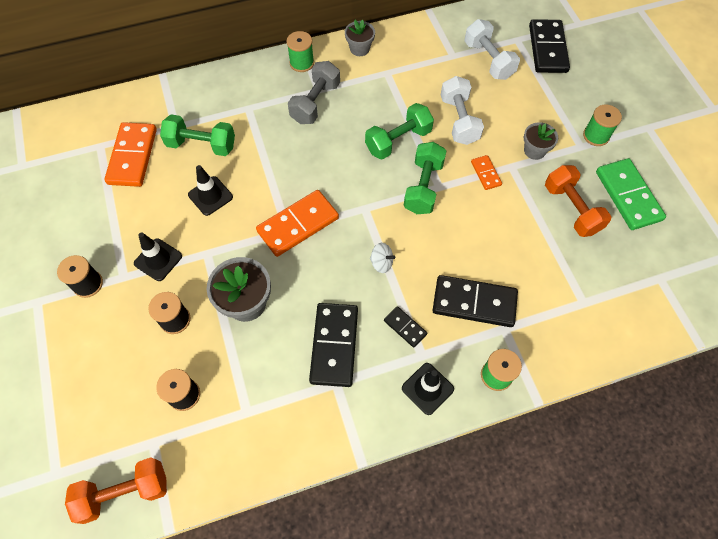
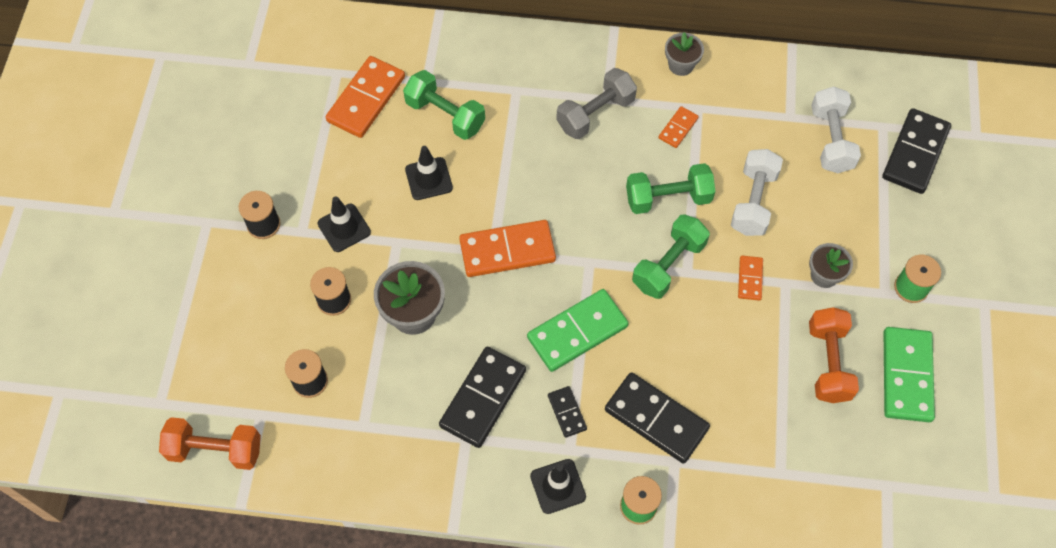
camera: 25 degrees right, 0 degrees up
green spool [287,31,314,72] -> none
white spinning top [370,243,395,273] -> green domino [527,289,629,372]
none -> orange domino [659,106,699,148]

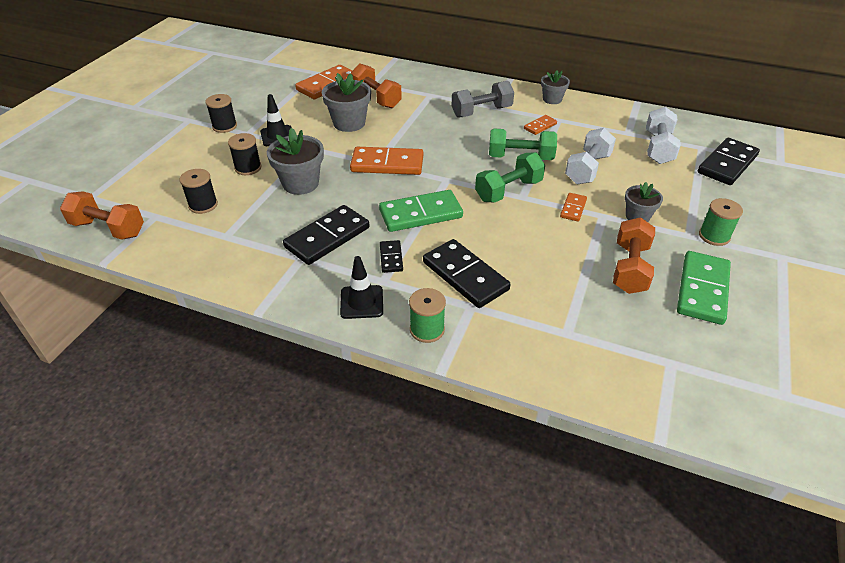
camera: 15 degrees right, 20 degrees down
green dumbbell [403,70,485,140] -> orange dumbbell [351,64,402,108]
black traffic cone [405,146,453,200] -> grey flower pot [322,73,371,132]

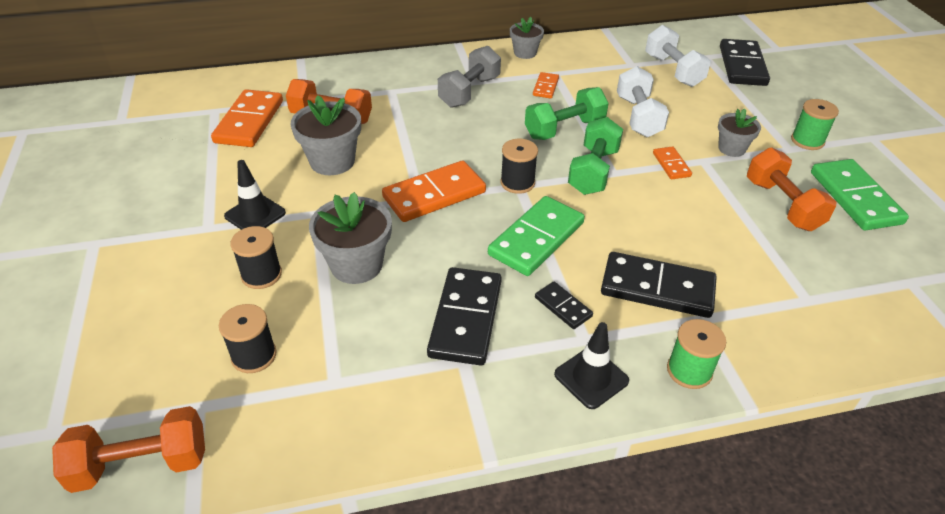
camera: 35 degrees left, 0 degrees up
black spool [205,94,237,133] -> black spool moved to [500,139,538,194]

